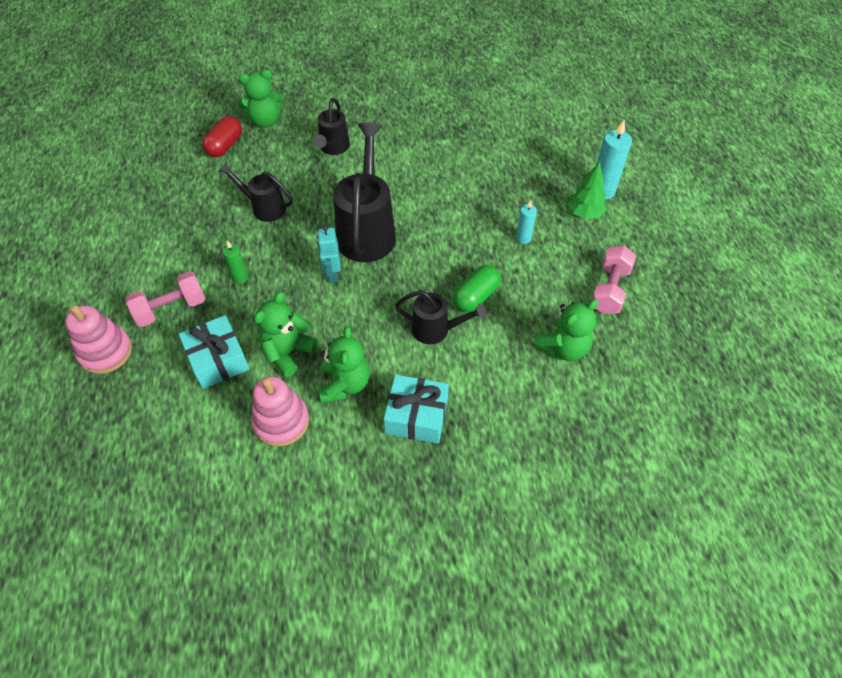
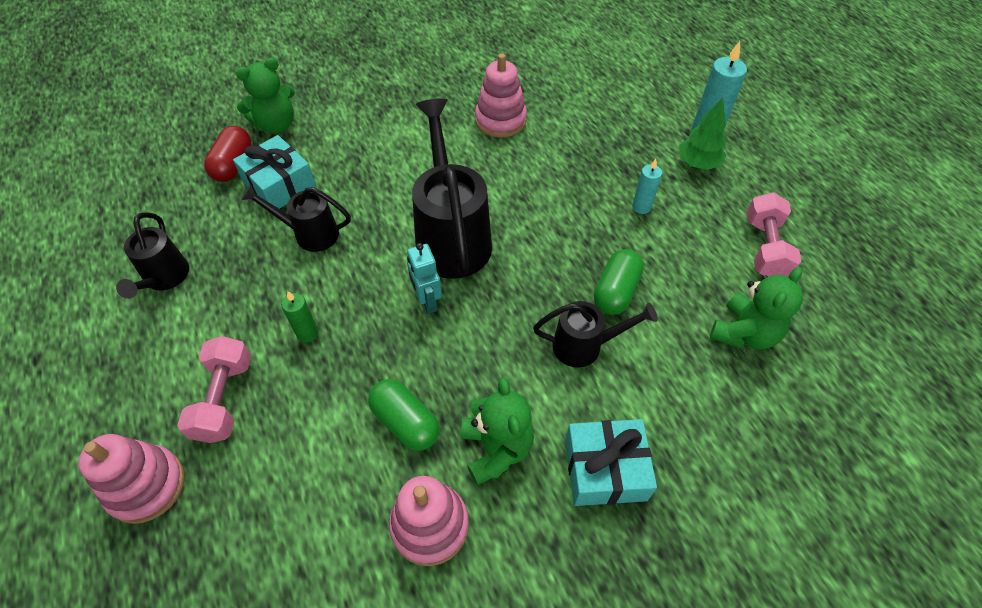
camera: 15 degrees left, 0 degrees up
pink dumbbell [126,271,206,327] -> pink dumbbell turned 45 degrees counterclockwise [177,336,251,443]
turquoise gift [179,315,249,389] -> turquoise gift moved to [233,135,316,209]
green teddy bear [254,292,318,377] -> green capsule [368,379,439,451]
black watering can [314,98,350,155] -> black watering can moved to [116,212,189,299]
none -> pink stacking toy [475,53,527,138]

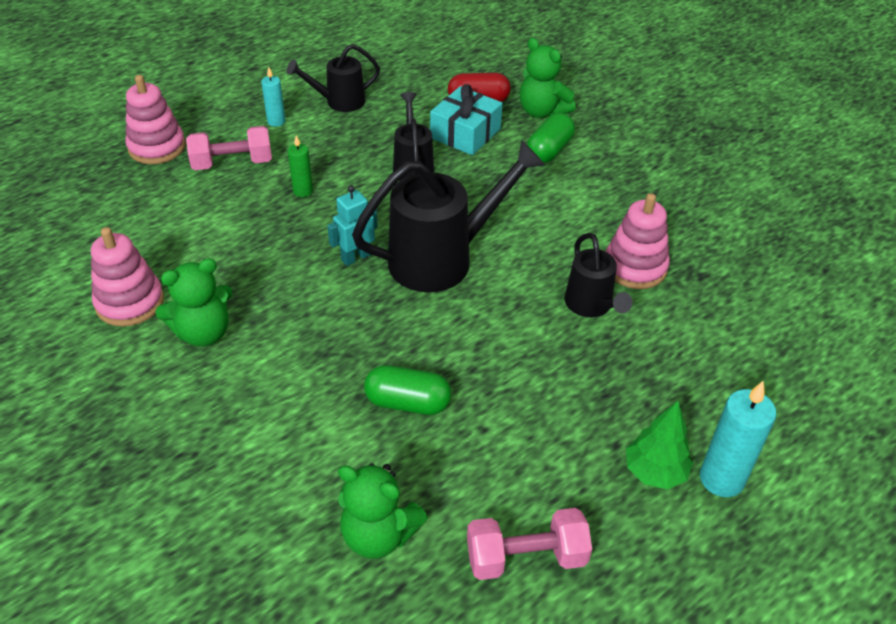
camera: 75 degrees right, 10 degrees down
green capsule [368,379,439,451] -> green capsule moved to [527,113,575,163]
black watering can [533,301,658,368] -> black watering can moved to [565,233,633,317]
turquoise gift [565,419,657,506] -> none
turquoise candle [632,159,662,214] -> turquoise candle moved to [261,67,286,127]

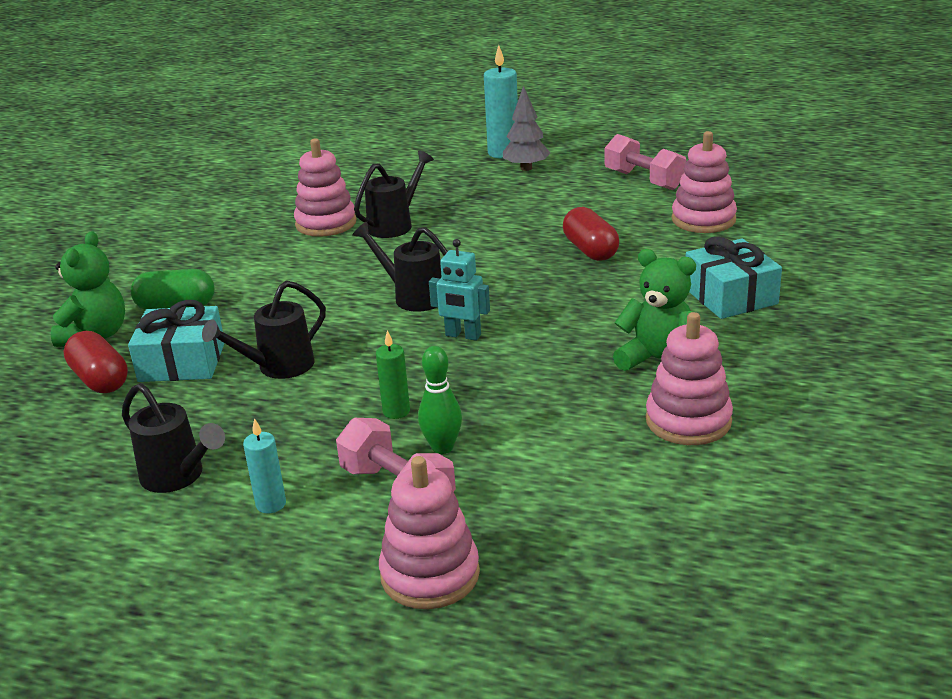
camera: 120 degrees left, 15 degrees down
green teddy bear [338,463,428,559] -> pink stacking toy [672,131,737,233]
black watering can [352,140,545,293] -> black watering can [352,222,448,312], size x0.56
green capsule [364,365,451,415] -> red capsule [563,207,619,261]
green tree [626,401,693,489] -> grey tree [503,86,550,171]
none -> green bowling pin [418,346,462,454]
none -> turquoise gift [686,237,782,319]

